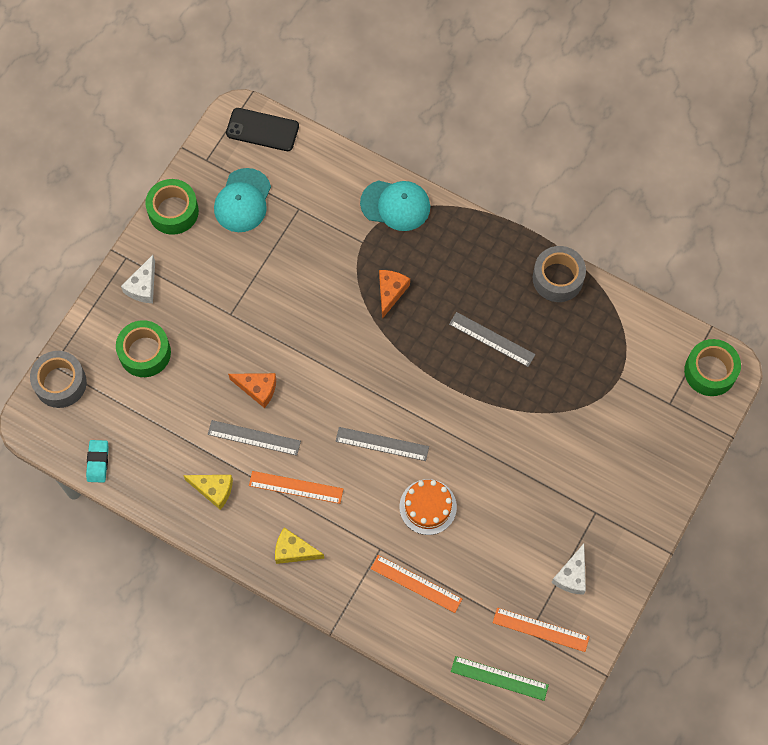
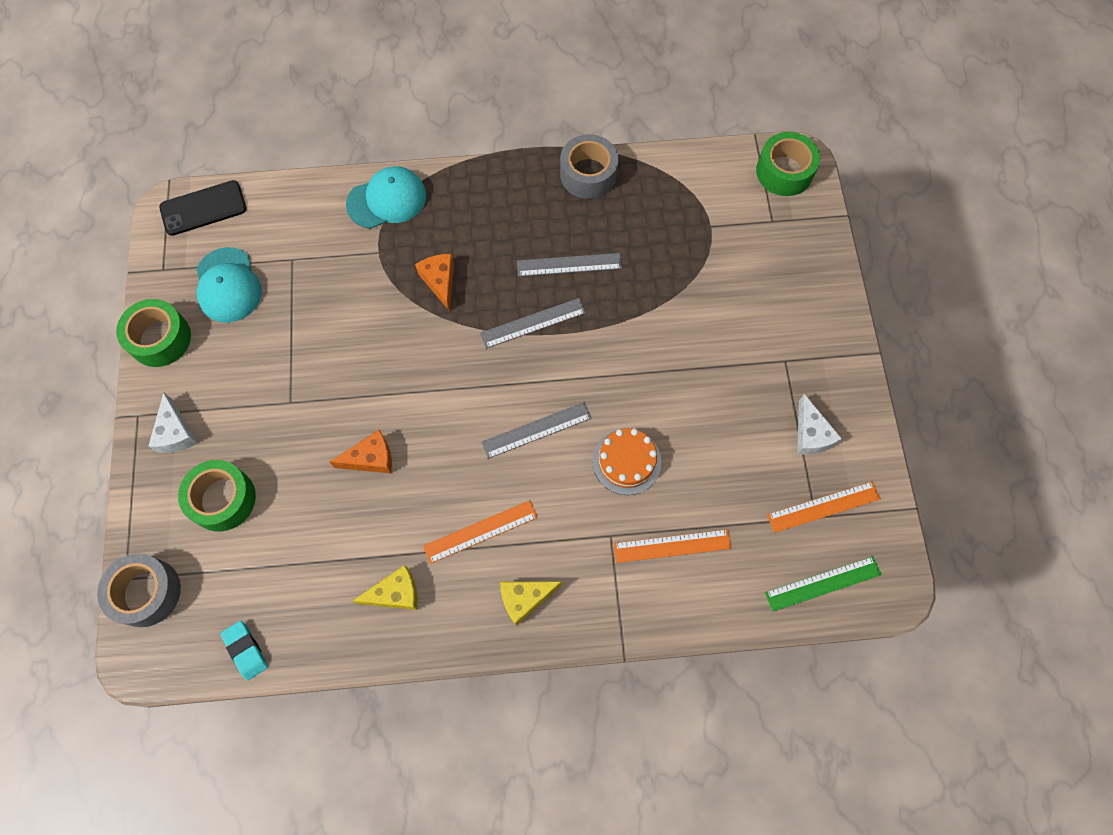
camera: 35 degrees left, 0 degrees up
grey ruler [208,420,301,456] -> grey ruler moved to [480,298,586,349]

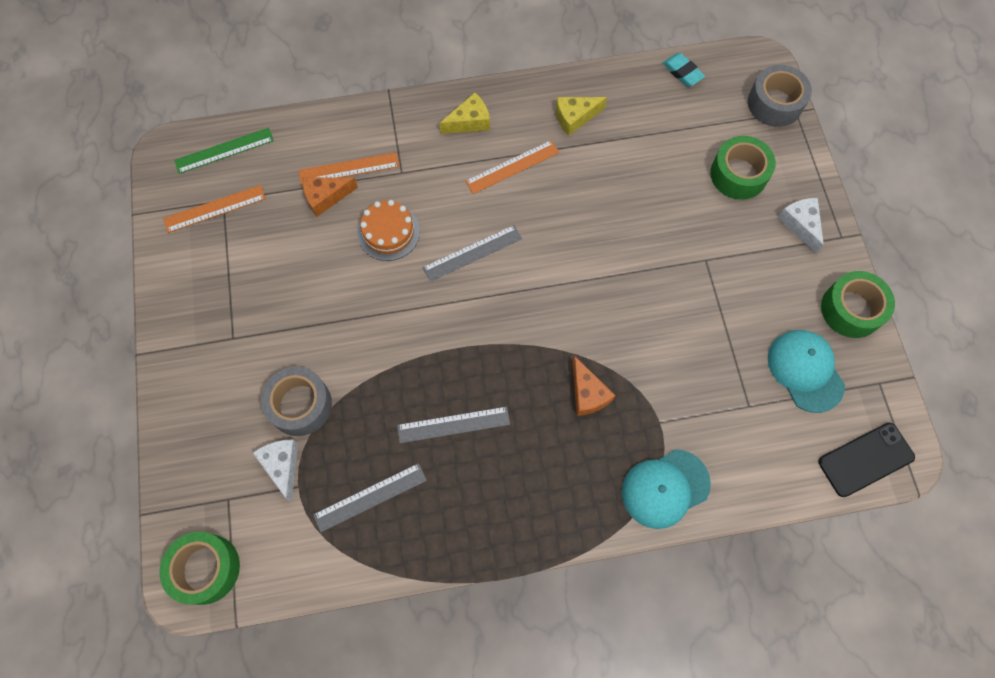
camera: 175 degrees right, 0 degrees up
orange cheese [330,430,392,473] -> orange cheese moved to [303,177,358,217]
grey ruler [480,298,586,349] -> grey ruler moved to [313,463,427,532]
grey tape [560,134,619,199] -> grey tape moved to [261,367,332,436]
white cheese [797,394,842,455] -> white cheese moved to [253,439,298,502]

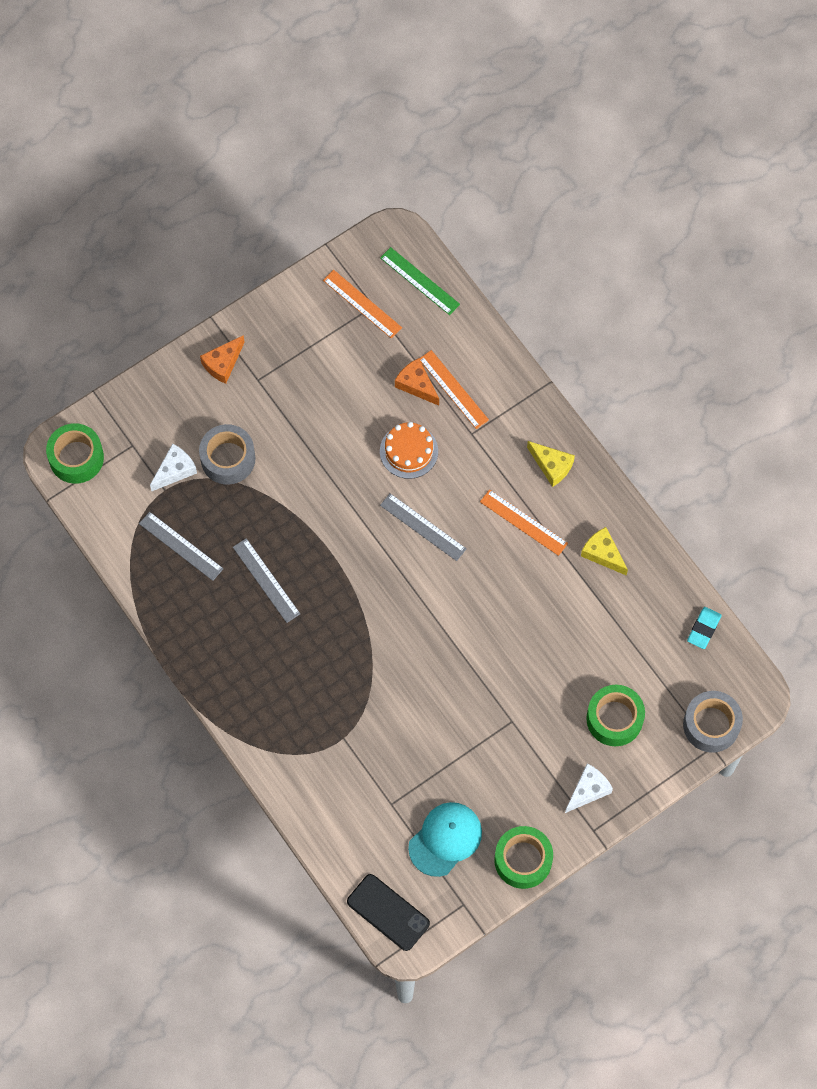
camera: 65 degrees right, 0 degrees up
orange cheese [572,356,615,416] -> orange cheese moved to [200,335,245,384]
turquoise cap [622,449,711,529] -> none

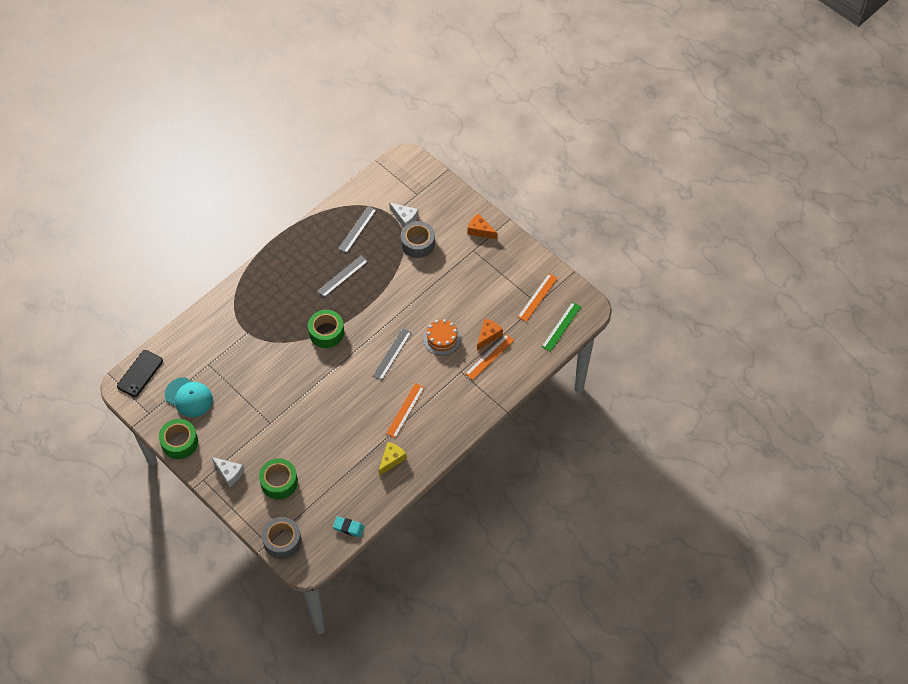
camera: 80 degrees right, 10 degrees down
green tape [46,423,104,484] -> green tape moved to [308,310,344,348]
yellow cheese [527,441,575,487] -> none

